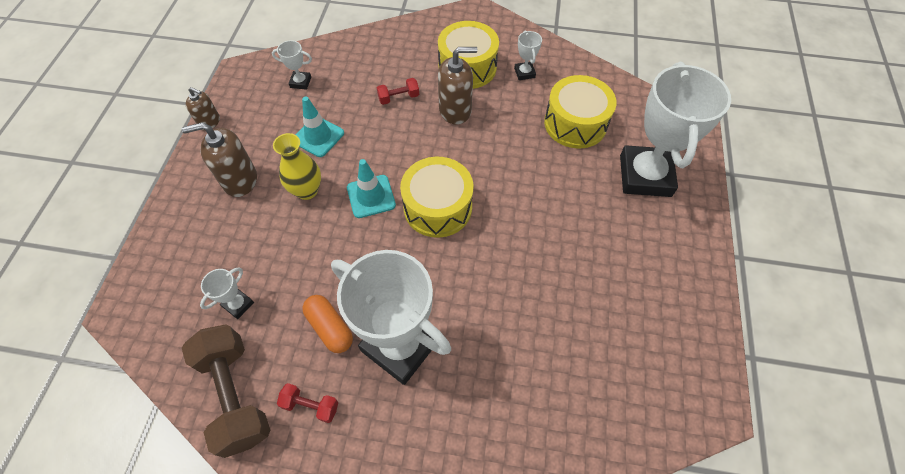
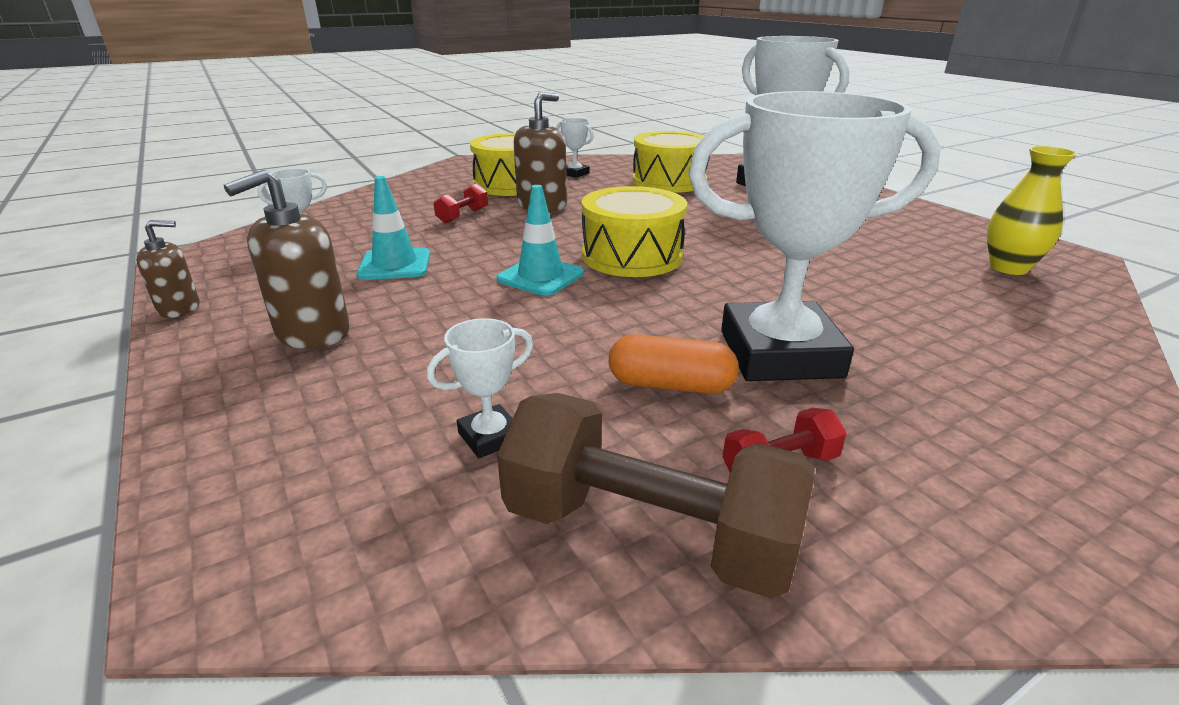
camera: 40 degrees left, 30 degrees down
white trophy [200,267,254,319] -> white trophy turned 60 degrees clockwise [427,318,533,458]
yellow vase [273,133,321,200] -> yellow vase moved to [987,146,1077,275]

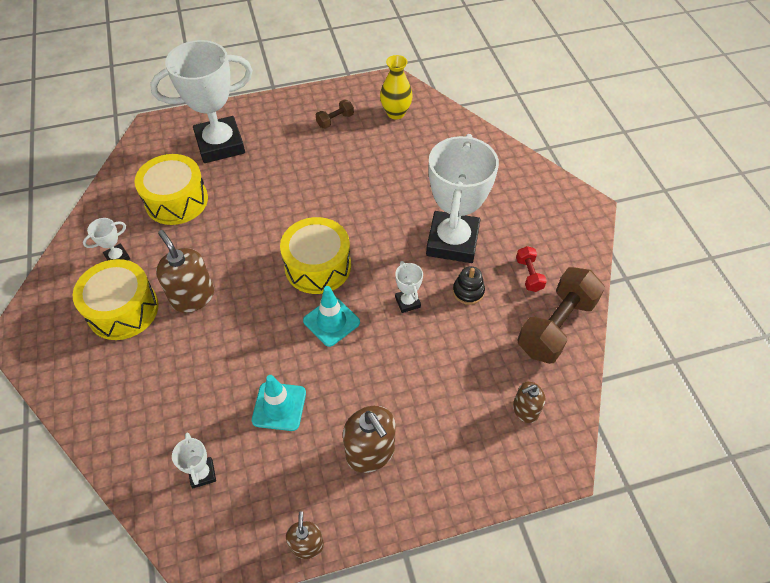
camera: 75 degrees left, 25 degrees up
white trophy [427,318,533,458] -> white trophy moved to [395,261,423,313]
red dumbbell [434,183,488,224] -> none
orange capsule [609,334,739,394] -> black stacking toy [453,266,485,305]
none -> brown dumbbell [316,100,354,129]
none -> brown soap dispenser [513,381,545,423]

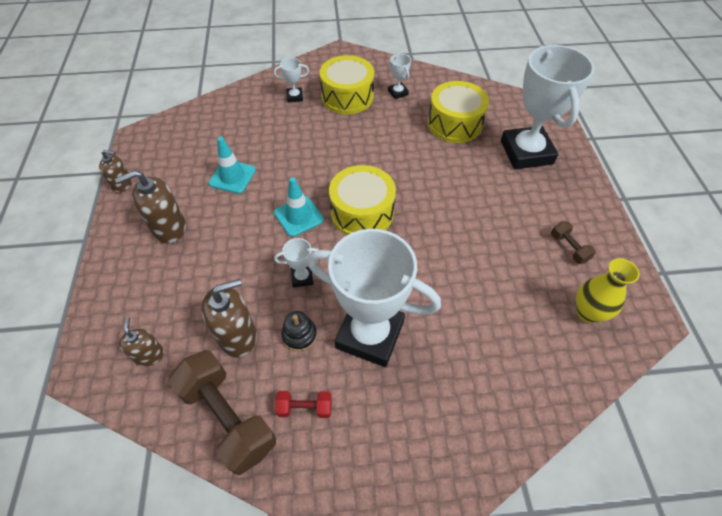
camera: 100 degrees right, 0 degrees up
brown soap dispenser [156,230,214,313] -> brown soap dispenser moved to [201,279,257,357]
white trophy [172,432,216,488] -> white trophy moved to [274,58,309,103]

